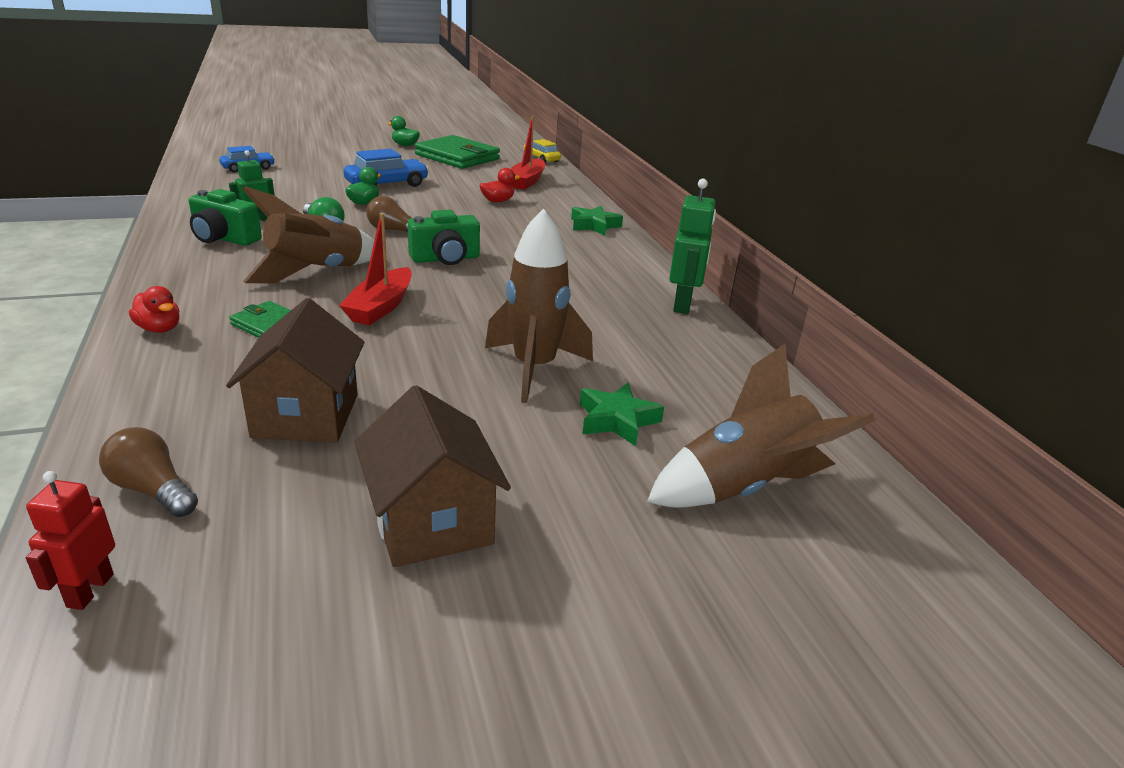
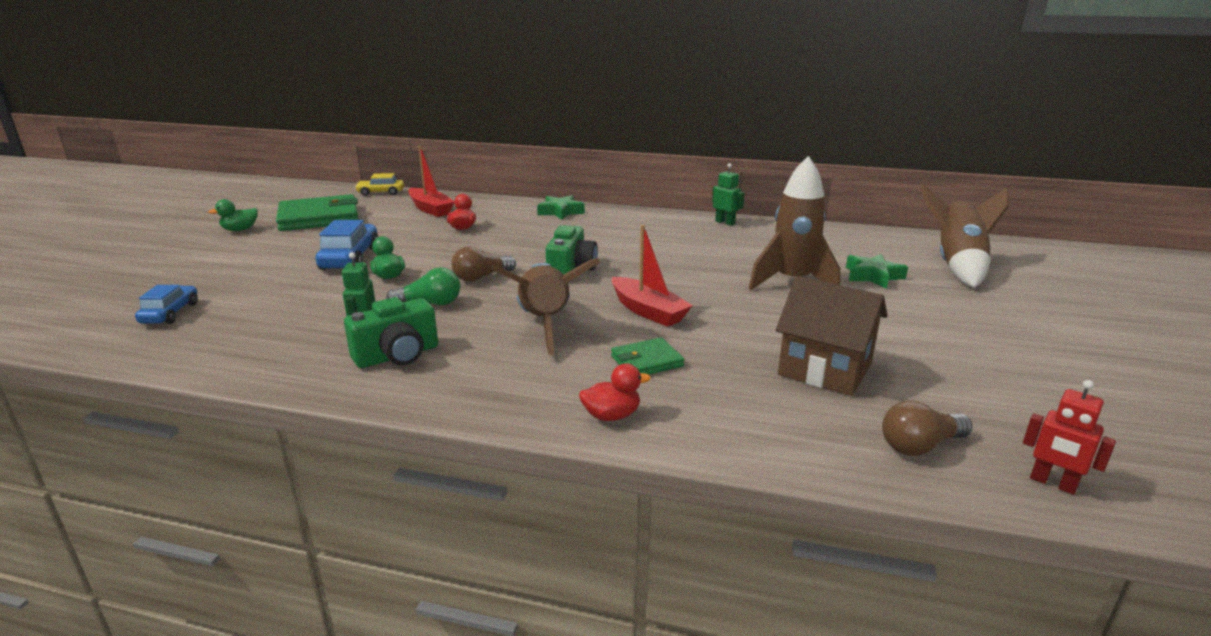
camera: 55 degrees left, 5 degrees down
brown house [354,385,511,567] -> none
green robot [669,179,716,314] -> green robot [712,163,745,226], size x0.63

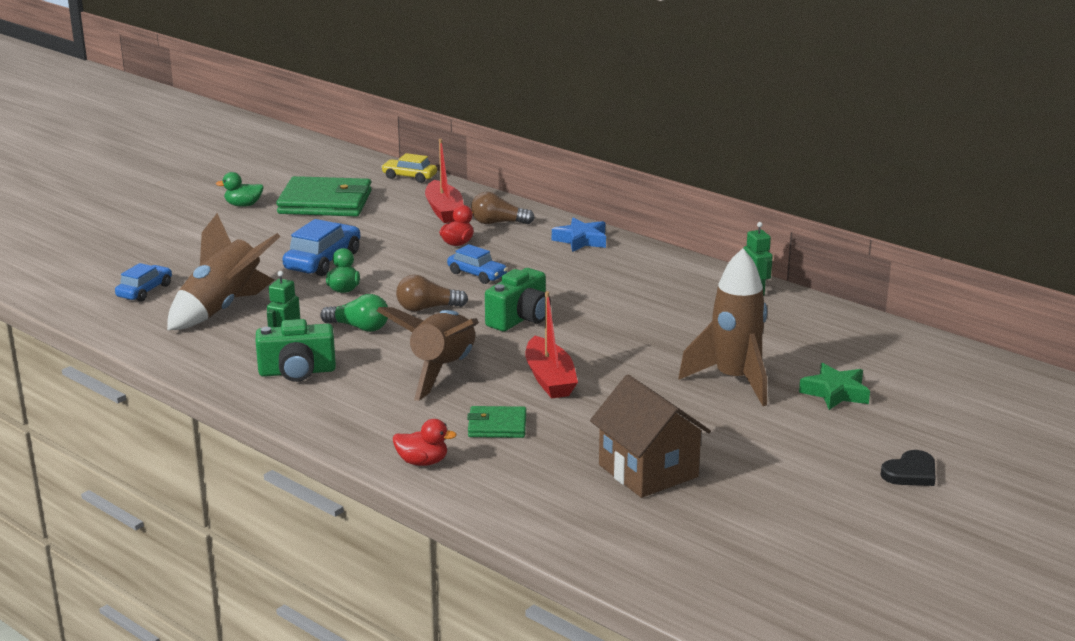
camera: 25 degrees right, 0 degrees up
green star [537,195,585,220] -> blue star [552,217,606,252]
brown light bulb [882,401,973,456] -> brown light bulb moved to [471,192,535,224]
brown rocket [920,183,1009,288] -> brown rocket moved to [167,213,281,330]
red robot [1023,380,1116,495] -> none
none -> blue car [447,244,508,284]
none -> black heart [881,450,936,486]

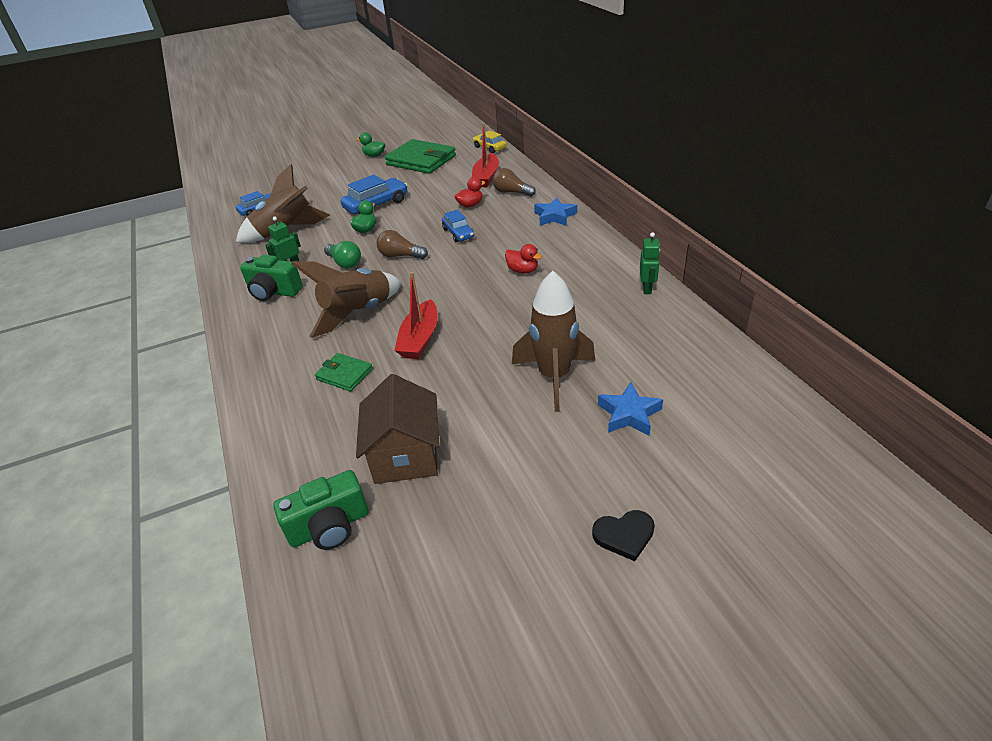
camera: 30 degrees right, 15 degrees up
red duck [393,419,457,466] -> red duck moved to [505,244,542,274]
green camera [485,268,551,331] -> green camera moved to [273,470,369,550]
green star [799,363,870,410] -> blue star [598,382,663,436]

